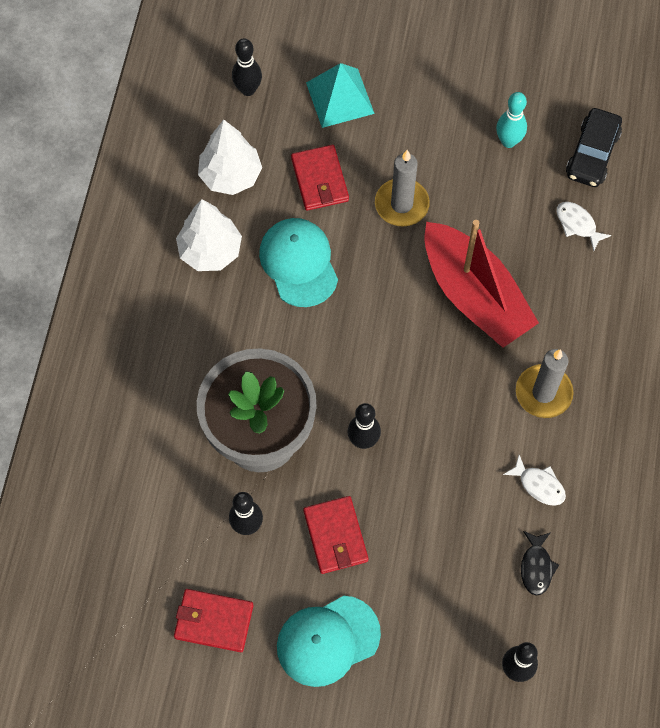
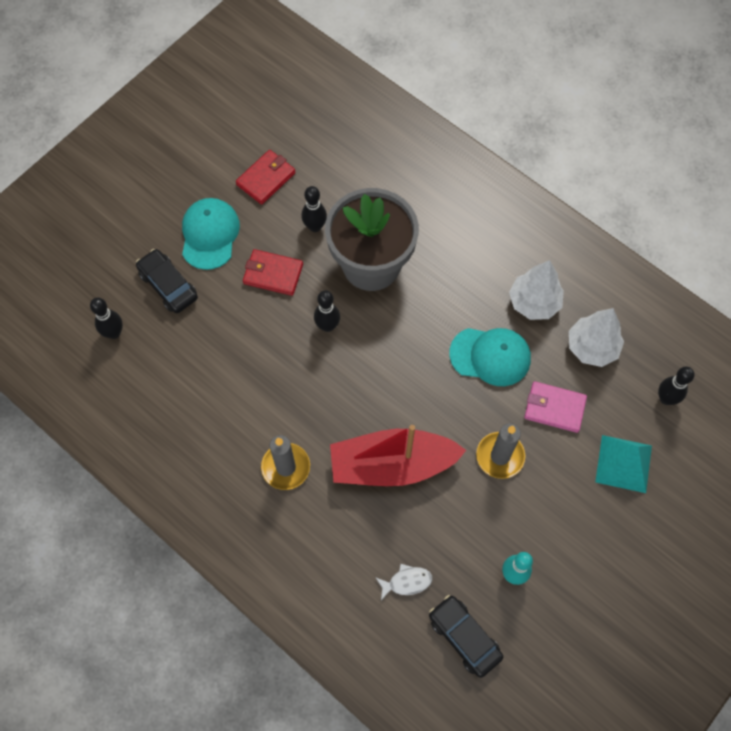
camera: 120 degrees right, 0 degrees up
red wallet [291,145,349,211] -> pink wallet [524,381,587,433]
white fish [503,455,566,506] -> none
black fish [521,531,559,596] -> none
none -> black car [136,249,198,313]

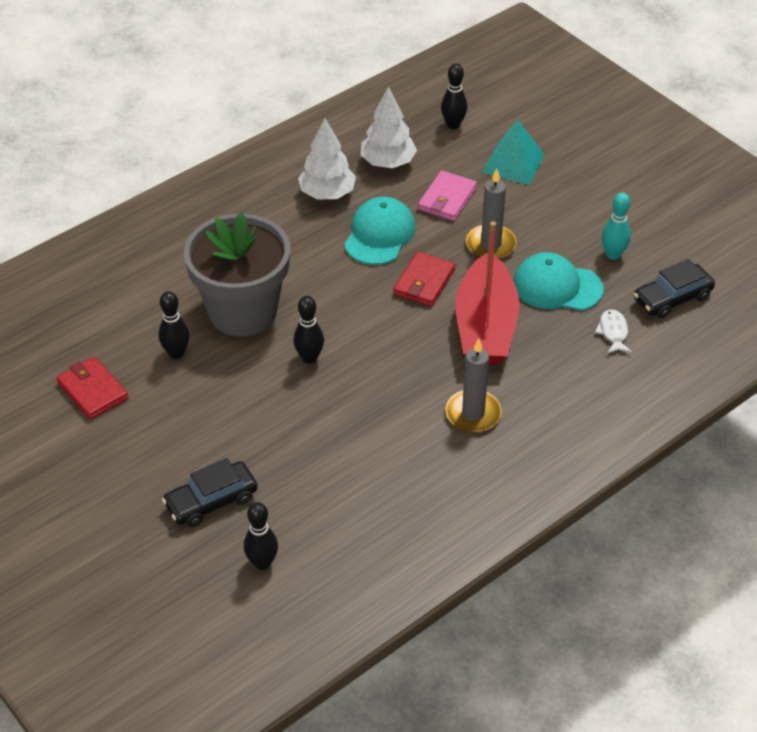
camera: 80 degrees left, 20 degrees down
turquoise cap [182,198,240,270] -> turquoise cap moved to [513,252,604,311]
red wallet [243,249,303,296] -> red wallet moved to [393,251,455,307]

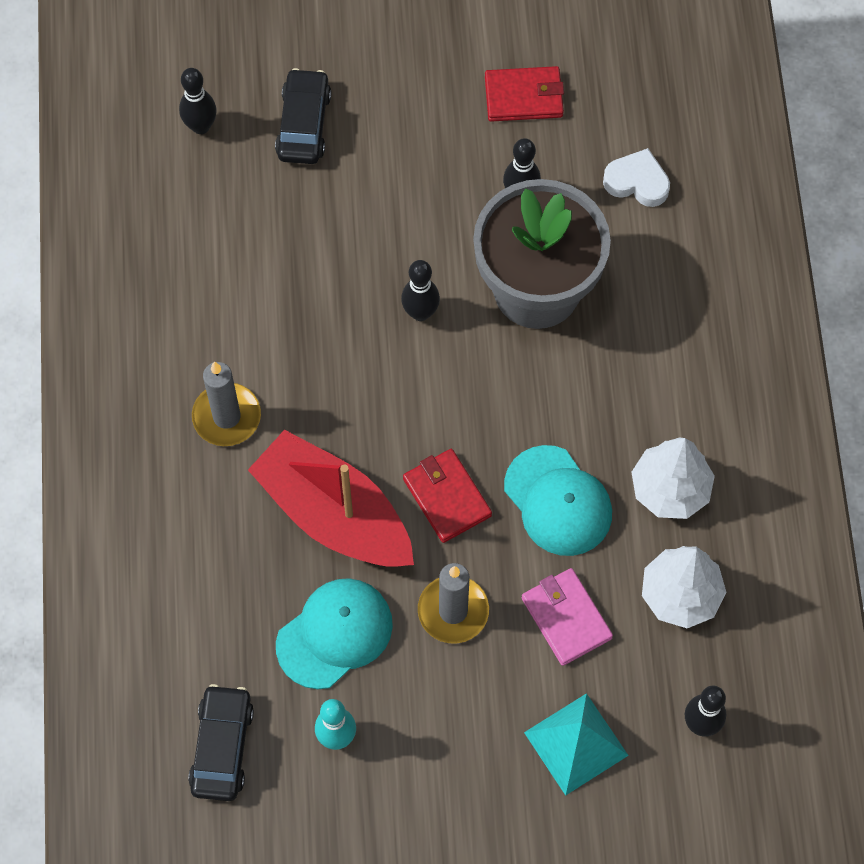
camera: 125 degrees right, 20 degrees up
white fish [595,309,632,354] -> none
none -> white heart [603,148,670,207]

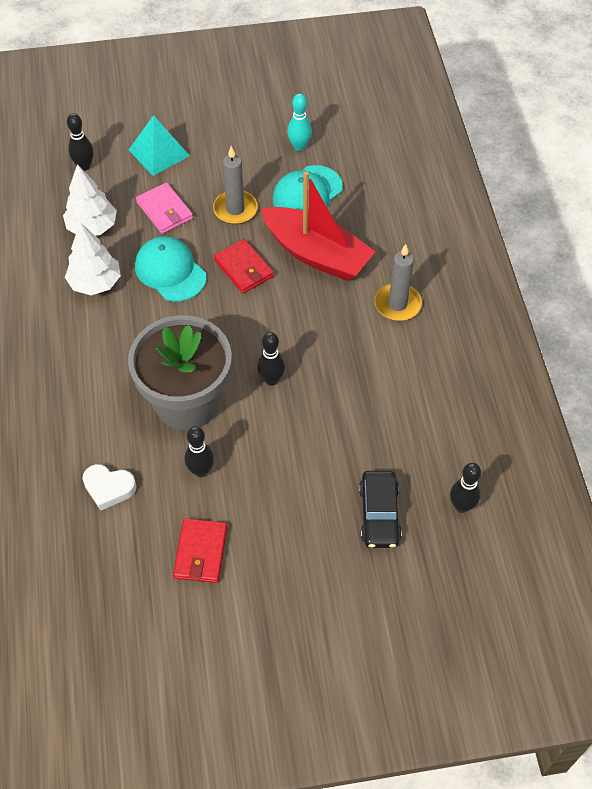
camera: 175 degrees right, 10 degrees down
black car [188,684,254,801] -> none
red wallet [485,66,564,122] -> red wallet turned 75 degrees counterclockwise [173,518,227,583]

